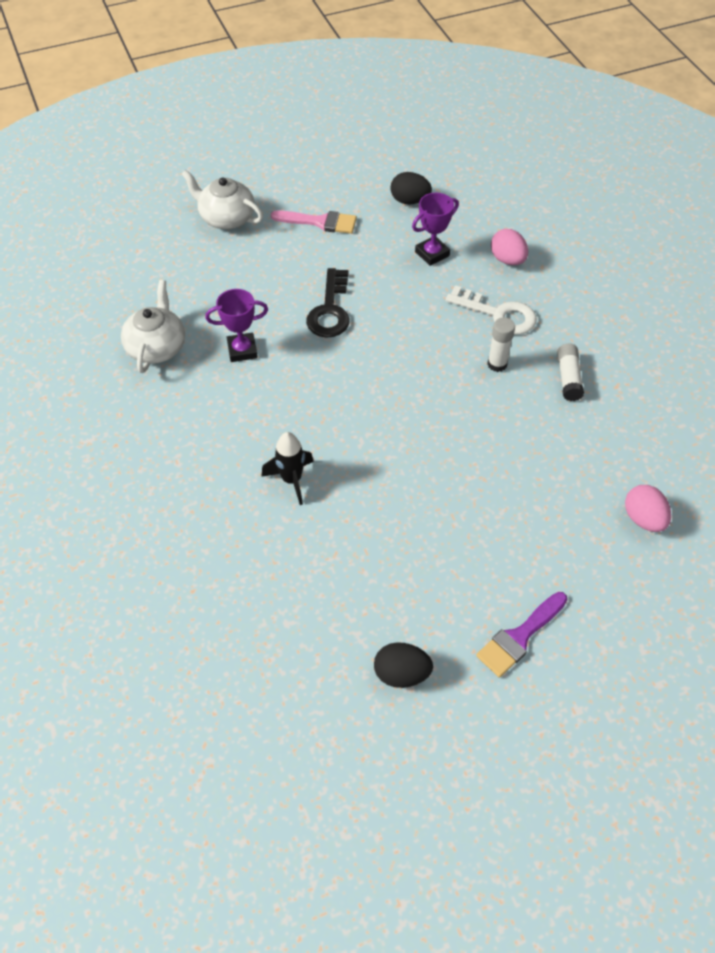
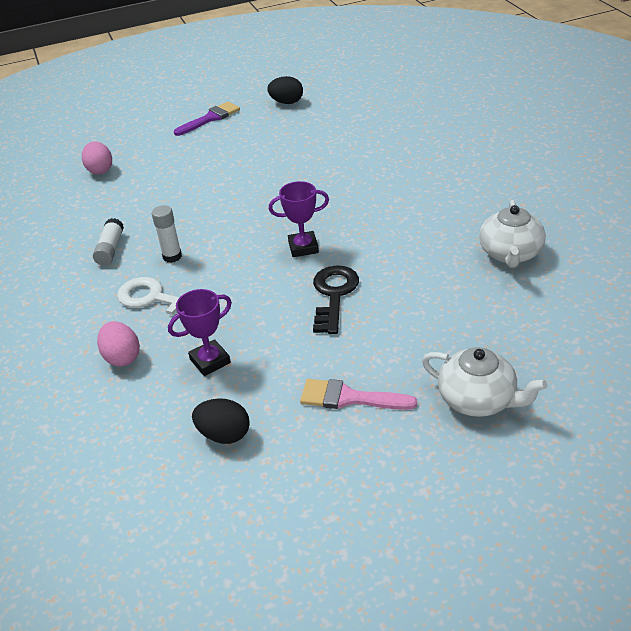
camera: 175 degrees left, 15 degrees down
purple trophy [205,289,268,362] -> purple trophy moved to [269,181,329,257]
black rocket [261,432,314,505] -> none

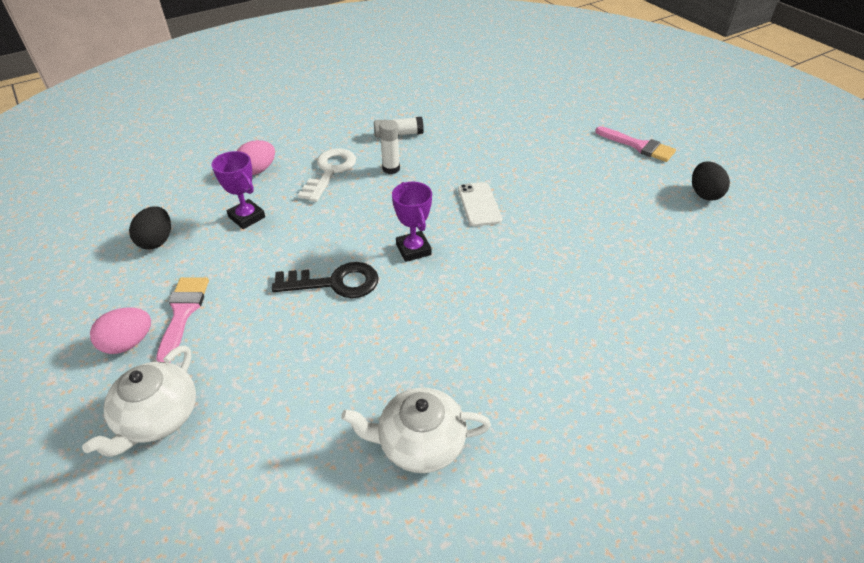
camera: 75 degrees right, 5 degrees up
pink egg [82,141,112,174] -> pink egg moved to [90,307,151,354]
purple brush [174,102,240,136] -> pink brush [595,126,676,162]
none -> white phone [458,182,502,226]

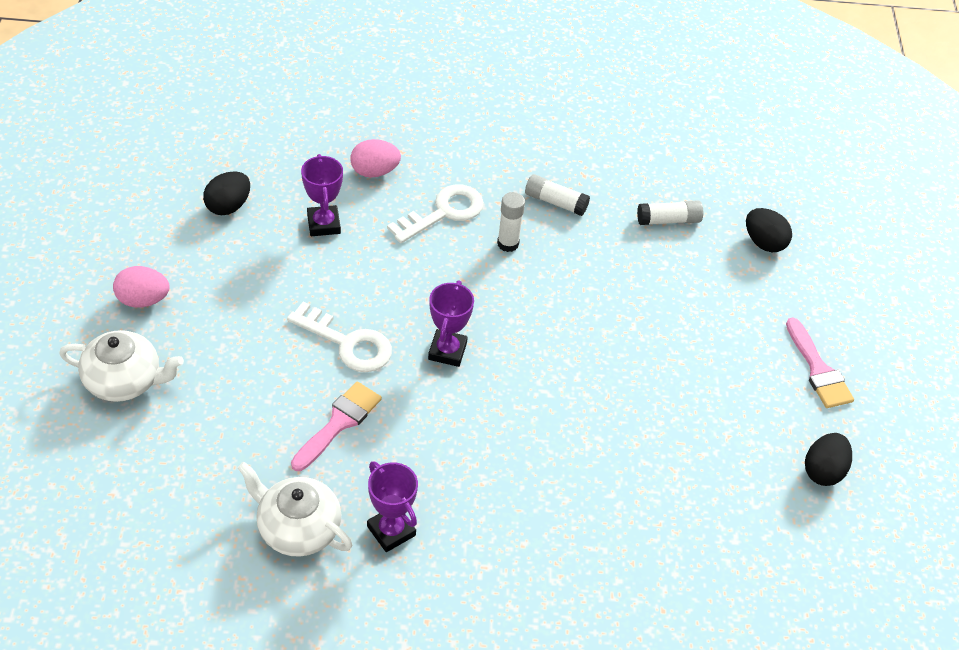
camera: 30 degrees right, 5 degrees up
white teapot [82,345,196,457] -> white teapot turned 135 degrees counterclockwise [59,330,184,402]
pink brush [156,277,209,362] -> pink brush moved to [291,381,382,471]
black key [272,262,379,298] -> white key [287,301,392,372]
white phone [458,182,502,226] -> none
none -> purple trophy [367,461,418,552]
none -> white glue stick [637,200,703,225]
none -> black egg [746,208,792,252]

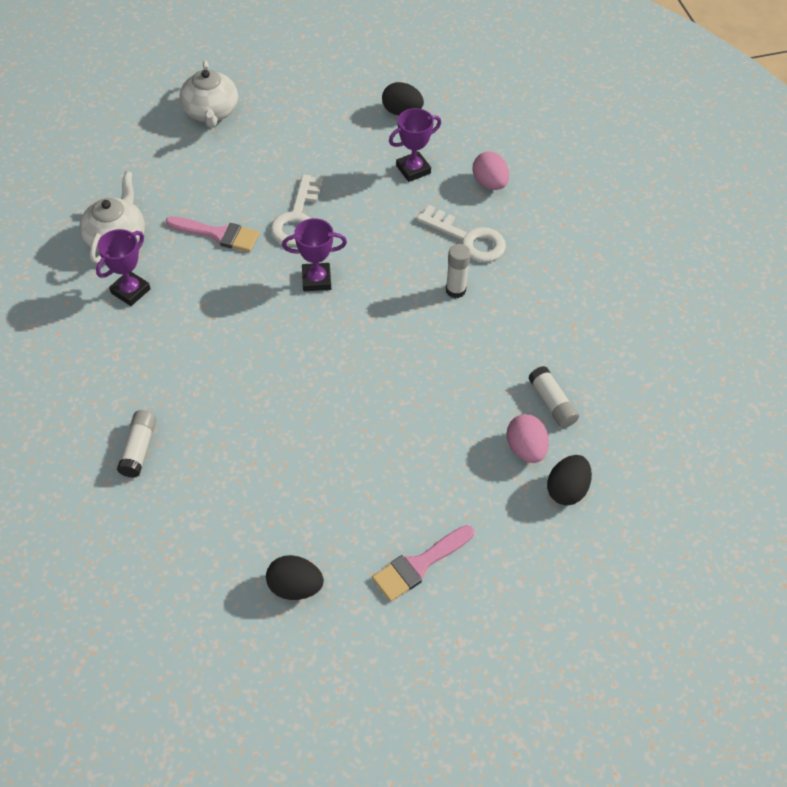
camera: 75 degrees right, 5 degrees up
pink egg [113,266,170,308] -> pink egg moved to [506,414,549,463]
white glue stick [525,174,590,216] -> white glue stick moved to [117,410,156,478]

